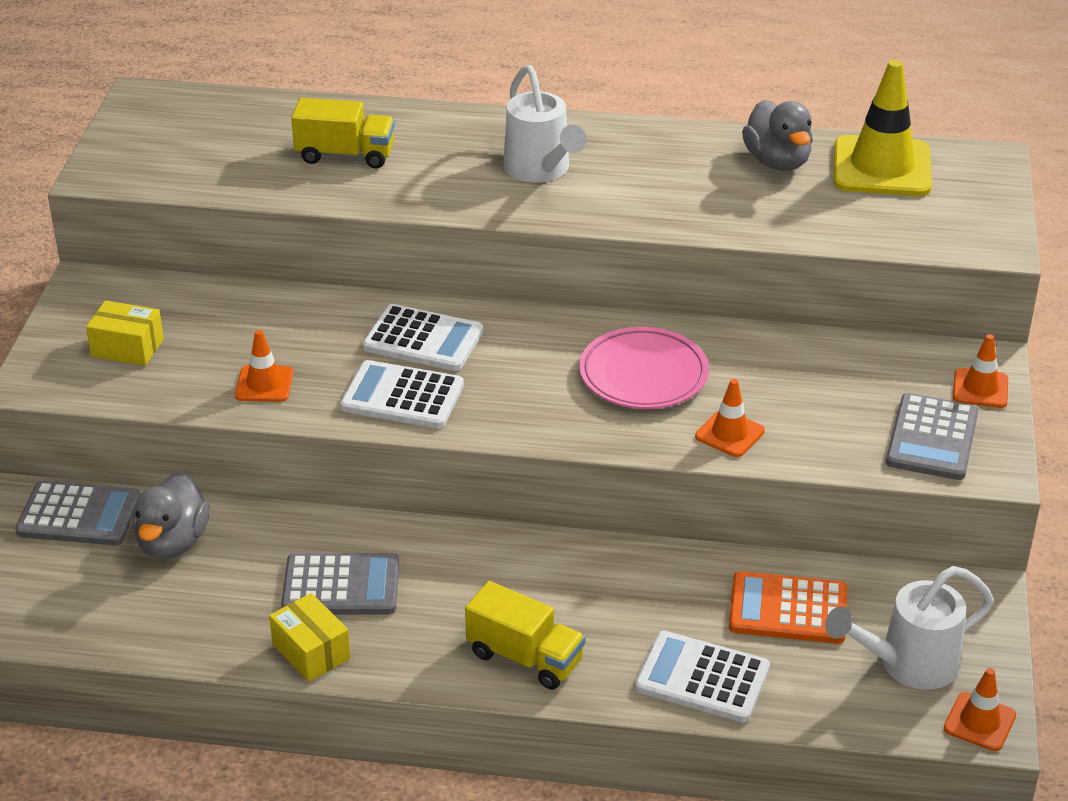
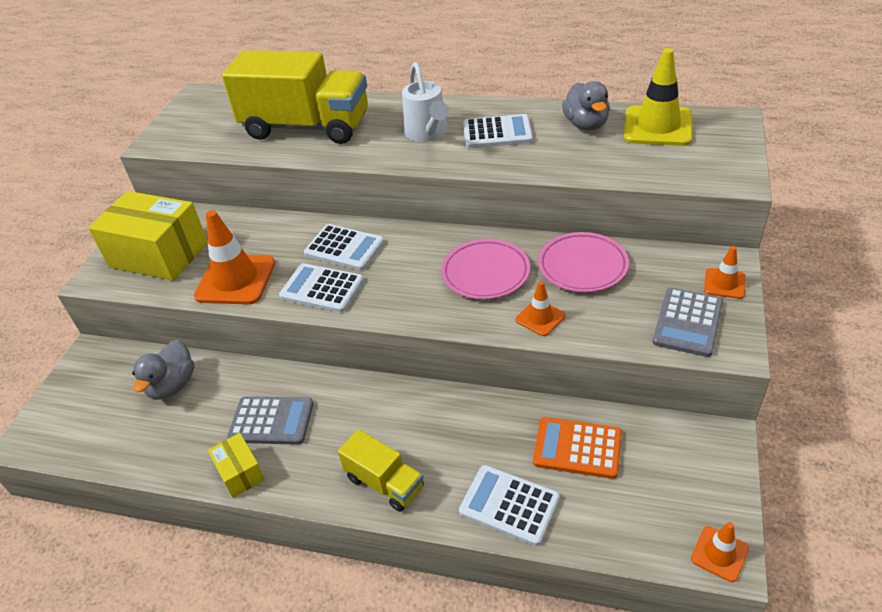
camera: 10 degrees right, 5 degrees up
grey calculator [15,481,140,545] -> none
yellow box [86,300,164,366] -> yellow box [88,191,208,281], size x2.09
orange traffic cone [235,330,293,402] -> orange traffic cone [194,210,275,305], size x1.94
yellow truck [291,98,395,169] -> yellow truck [222,50,368,144], size x2.05
white watering can [825,566,994,690] -> none
none -> white calculator [463,114,533,148]
none -> pink plate [538,232,629,292]

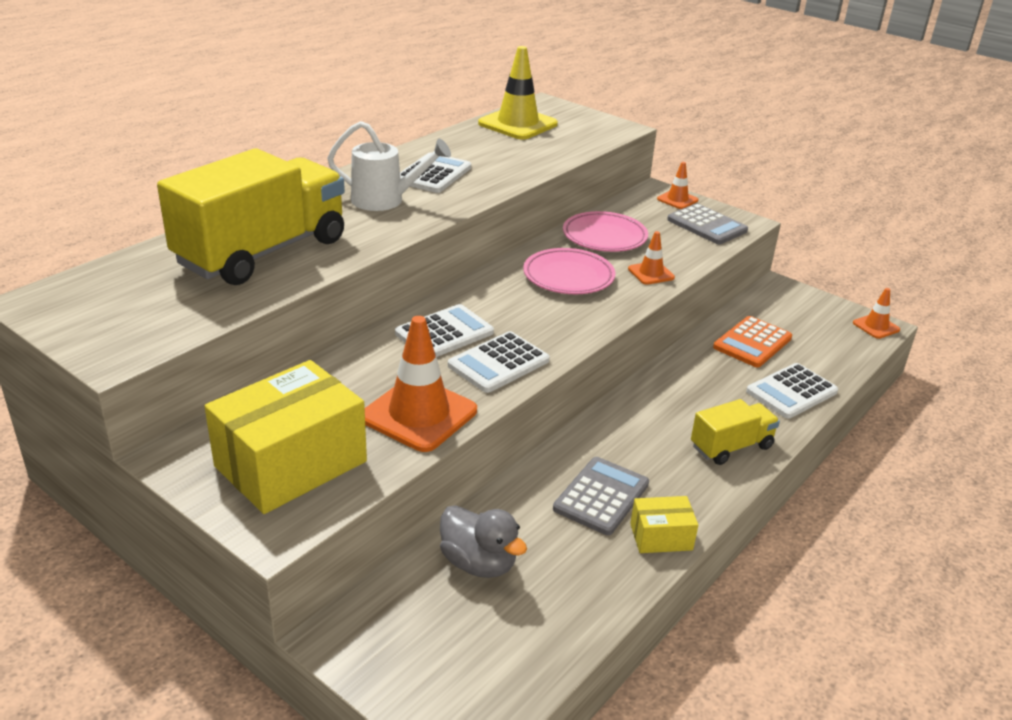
camera: 70 degrees left, 10 degrees down
grey duck [562,81,610,130] -> none

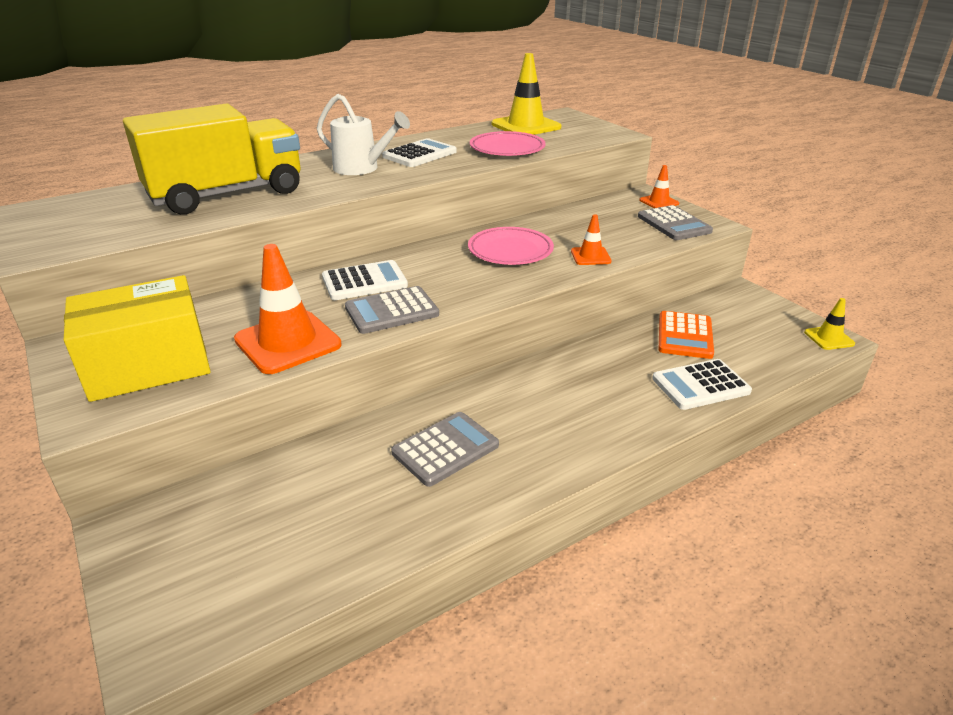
camera: 20 degrees right, 0 degrees up
grey duck [440,505,527,578] -> none
white calculator [448,331,550,393] -> grey calculator [345,286,439,334]
pink plate [563,211,648,252] -> pink plate moved to [470,131,546,156]
yellow box [630,496,698,553] -> none
yellow truck [691,399,780,465] -> none
orange calculator [713,316,792,367] -> orange calculator turned 45 degrees counterclockwise [659,311,714,359]
orange traffic cone [853,288,900,339] -> yellow traffic cone [804,298,855,350]

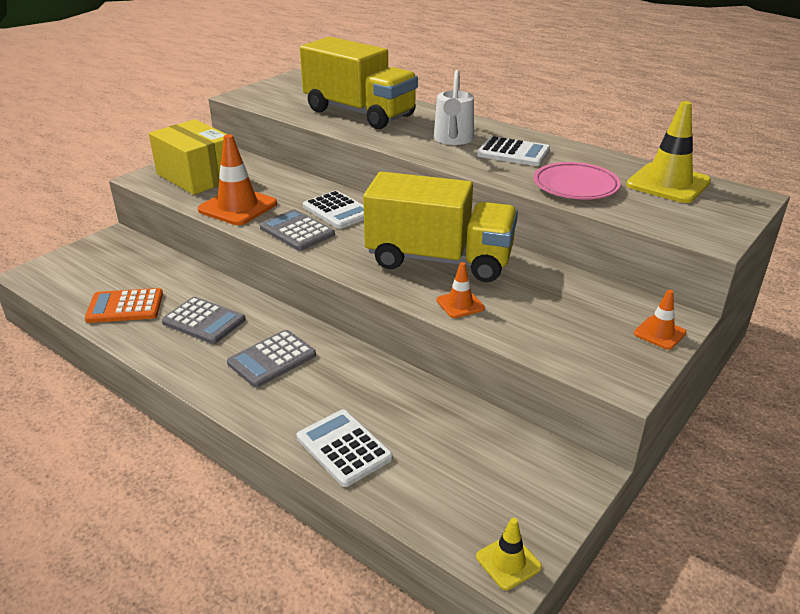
camera: 70 degrees right, 0 degrees up
pink plate [468,227,554,265] -> yellow truck [363,172,518,282]
grey calculator [638,205,713,240] -> grey calculator moved to [227,330,316,388]
orange calculator [659,311,714,359] -> orange calculator moved to [85,288,163,323]

